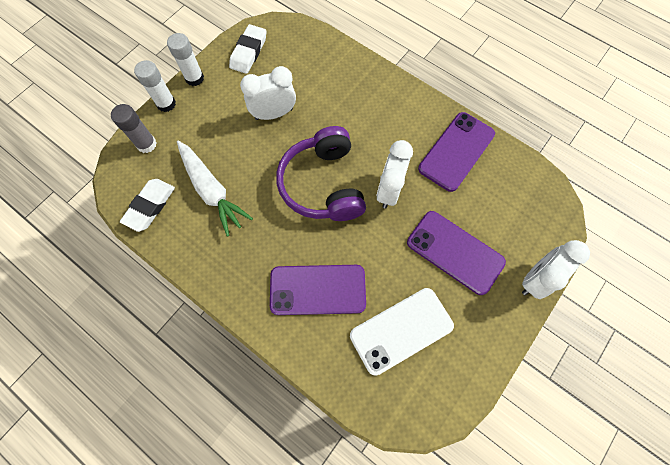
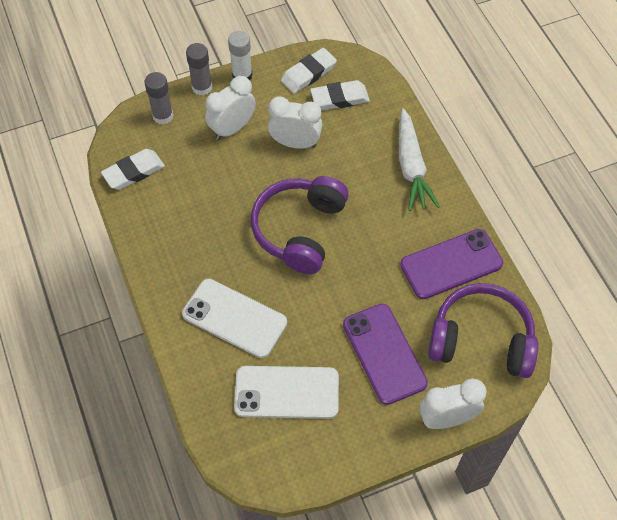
camera: 30 degrees right, 10 degrees down
white glue stick [134,60,176,112] -> grey glue stick [186,43,212,95]
white carrot [177,140,253,236] -> white carrot moved to [399,109,440,211]
purple phone [270,265,366,315] -> white phone [182,279,287,358]
white clock [376,140,413,209] -> white clock moved to [205,76,256,140]
none -> white eraser [310,80,370,110]
none -> purple headphones [428,283,538,378]

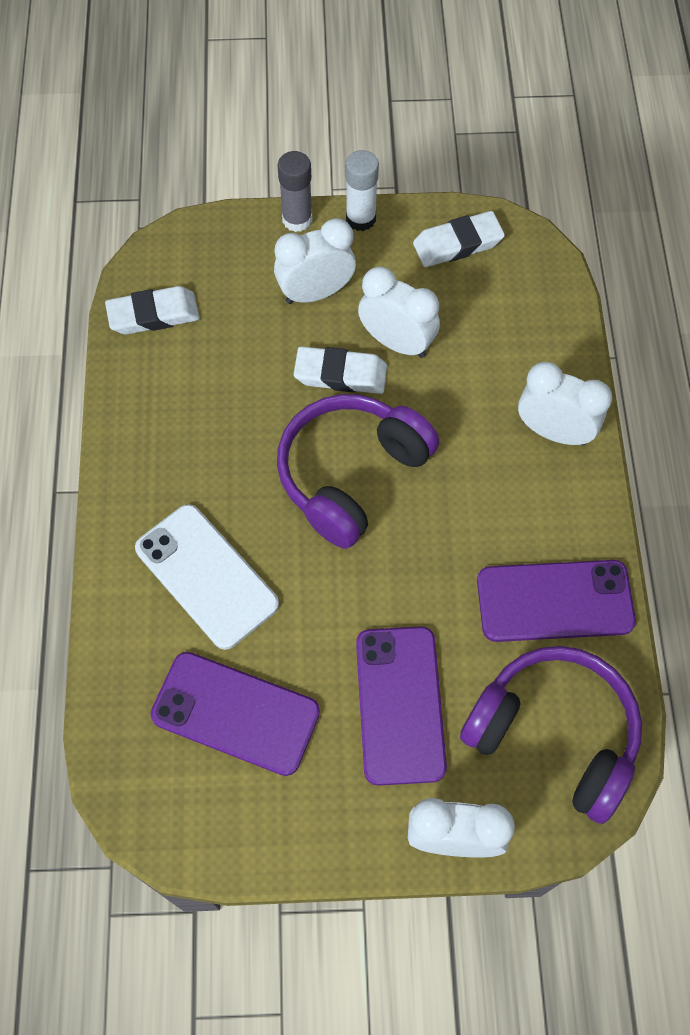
camera: 20 degrees right, 5 degrees up
grey glue stick [144,72,173,124] -> none
white phone [234,366,339,419] -> purple phone [150,652,320,776]
white eraser [310,80,370,110] -> white eraser moved to [294,346,387,394]
white carrot [399,109,440,211] -> white clock [518,362,612,445]

